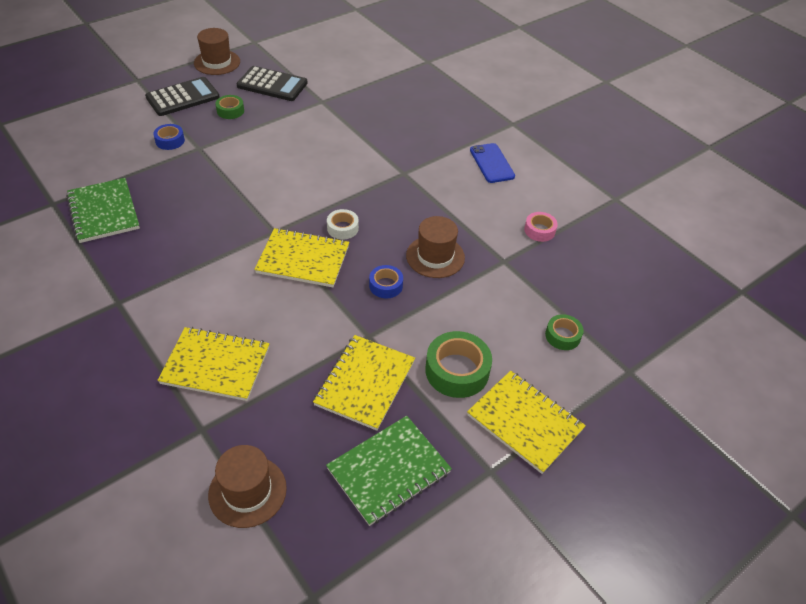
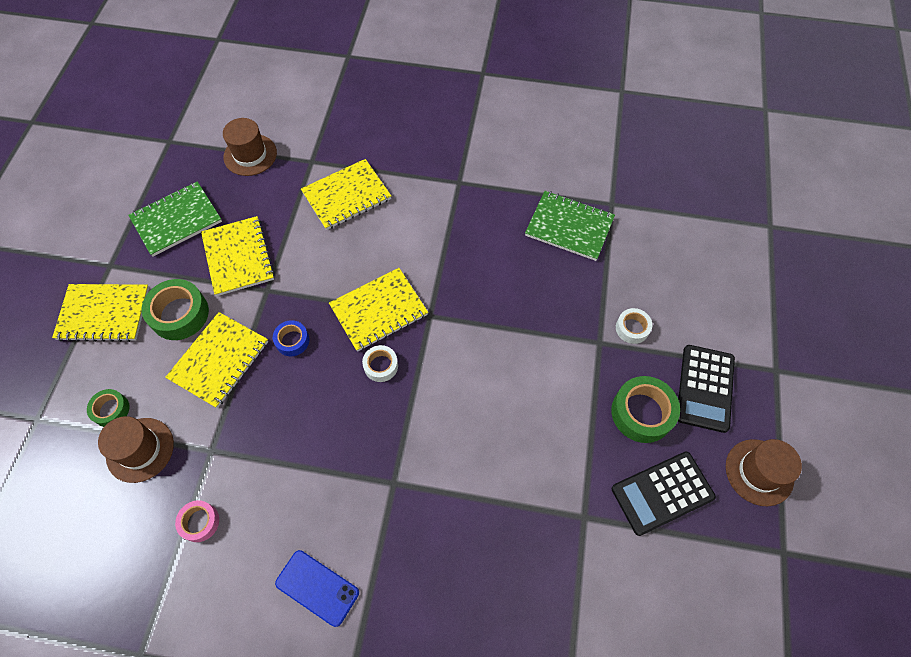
camera: 140 degrees right, 15 degrees up
blue tape [153,124,185,150] -> white tape [616,308,652,344]
green tape [215,95,244,119] -> green tape [611,376,680,443], size x1.73
green notebook [326,416,452,526] -> green notebook turned 45 degrees clockwise [128,181,222,257]
brown hat [406,216,465,278] -> brown hat moved to [98,416,174,483]
none -> yellow notebook [165,312,268,408]

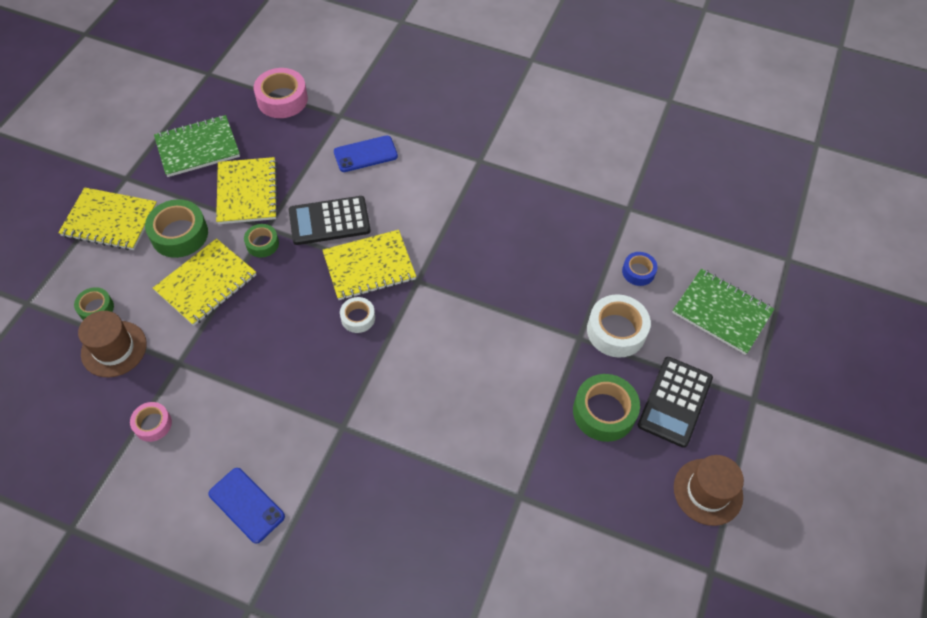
camera: 10 degrees right, 5 degrees down
brown hat [223,118,277,176] -> pink tape [254,68,308,118]
blue tape [273,320,309,356] -> blue tape moved to [622,252,658,286]
yellow notebook [301,159,391,230] -> blue phone [334,136,398,172]
green notebook [525,191,615,261] -> green notebook moved to [672,269,774,355]
black calculator [612,452,716,536] -> black calculator moved to [289,196,371,245]
white tape [616,308,652,344] -> white tape [587,294,651,357], size x1.73
none -> green tape [244,224,279,257]

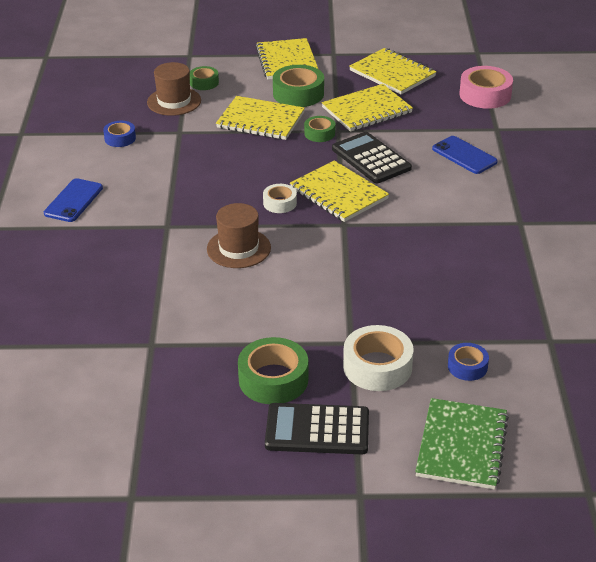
camera: 70 degrees right, 20 degrees down
pink tape [130,402,172,442] -> blue tape [103,121,136,147]
green notebook [154,115,240,177] -> yellow notebook [349,48,436,94]
brown hat [674,455,744,526] -> brown hat moved to [207,203,271,268]

